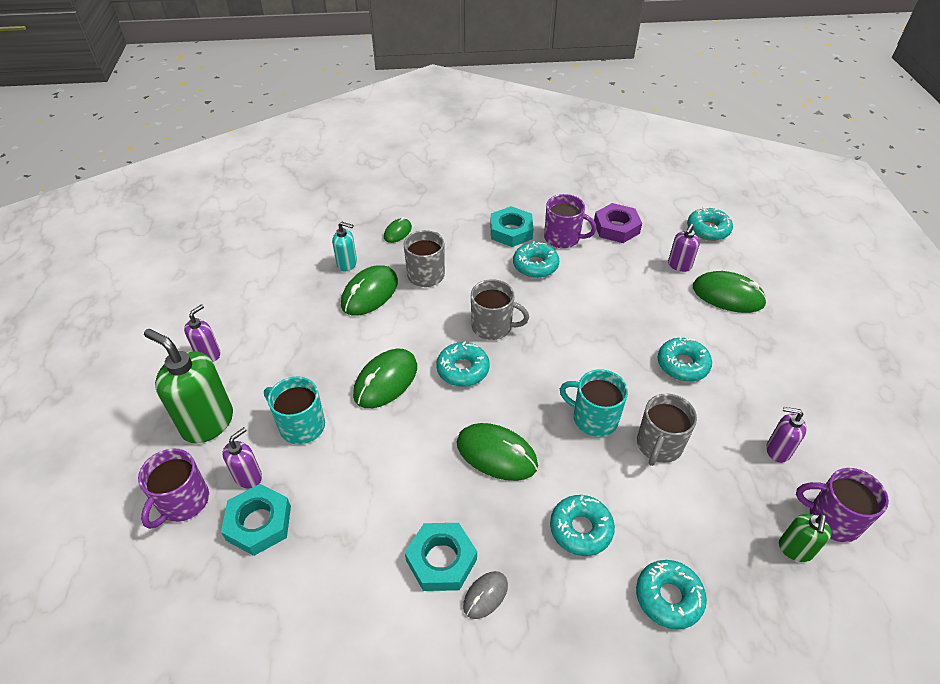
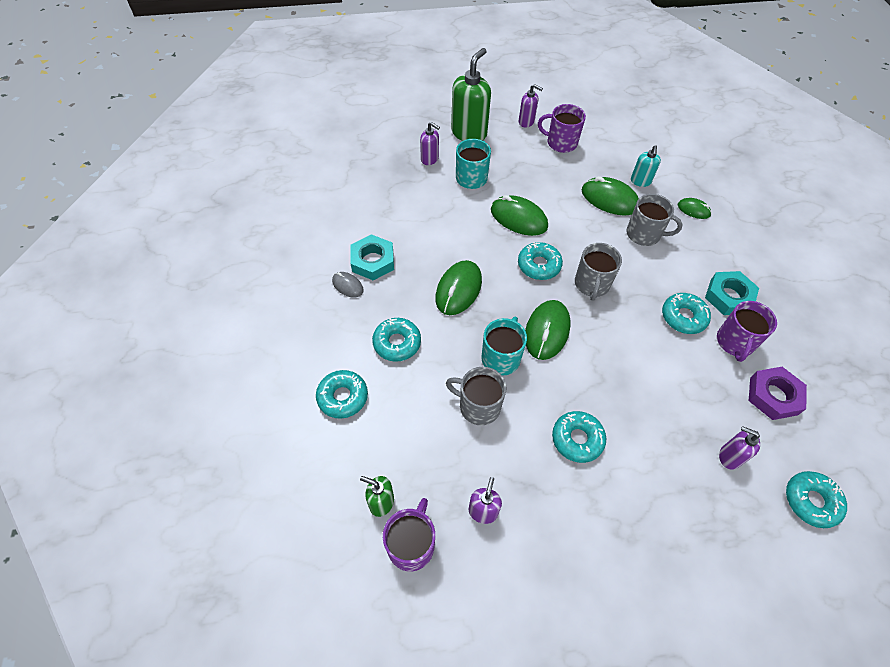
camera: 85 degrees right, 10 degrees up
purple mug [138,448,209,529] -> purple mug moved to [538,104,586,153]
turquoise nut [221,484,291,556] -> none
green mouse [693,271,767,313] -> green mouse moved to [525,300,570,360]

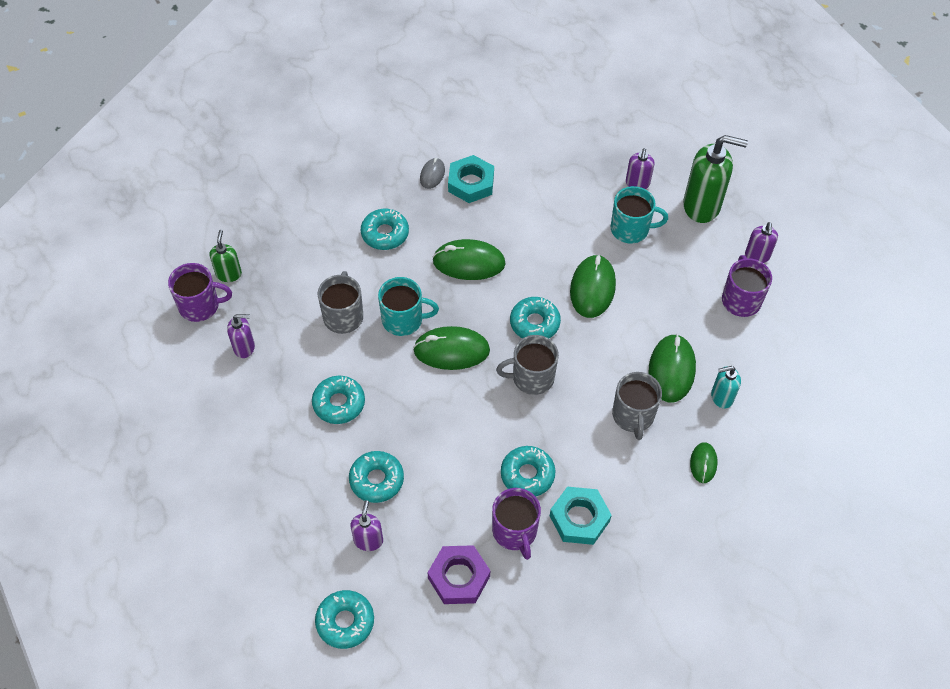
camera: 70 degrees right, 0 degrees up
turquoise donut [316,370,368,419] -> turquoise donut moved to [349,451,404,503]
purple mug [717,301,777,362] -> purple mug turned 105 degrees counterclockwise [492,488,541,560]

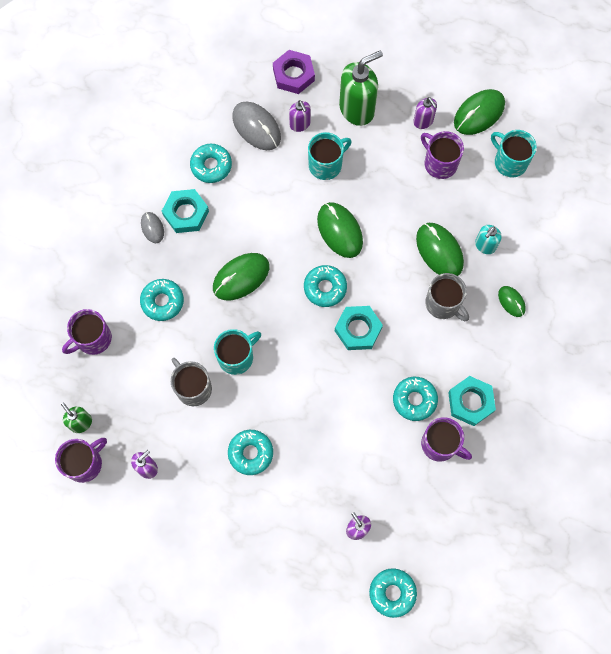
camera: 40 degrees left, 15 degrees up
turquoise donut [349,451,404,503] -> turquoise donut moved to [190,144,232,183]
green mouse [413,326,490,370] -> green mouse moved to [454,89,505,135]
purple nut [427,545,490,604] -> purple nut moved to [273,50,315,94]
grey mug [496,335,559,395] -> turquoise nut [335,306,383,350]
none -> purple mug [62,309,112,355]
none -> grey mouse [232,102,281,150]
none -> turquoise mug [491,130,537,177]

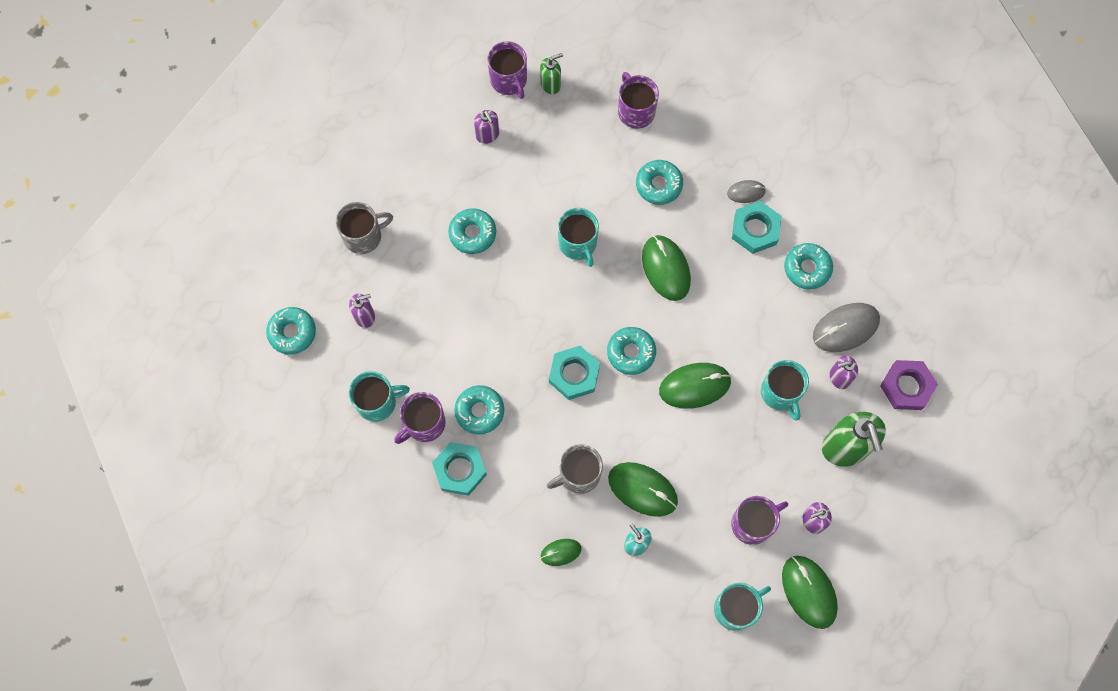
camera: 105 degrees right, 0 degrees up
grey mug [171,358,212,406] -> grey mug moved to [336,202,393,254]
green mouse [416,223,464,276] -> green mouse turned 45 degrees clockwise [608,462,678,517]
none -> turquoise mug [349,371,410,422]

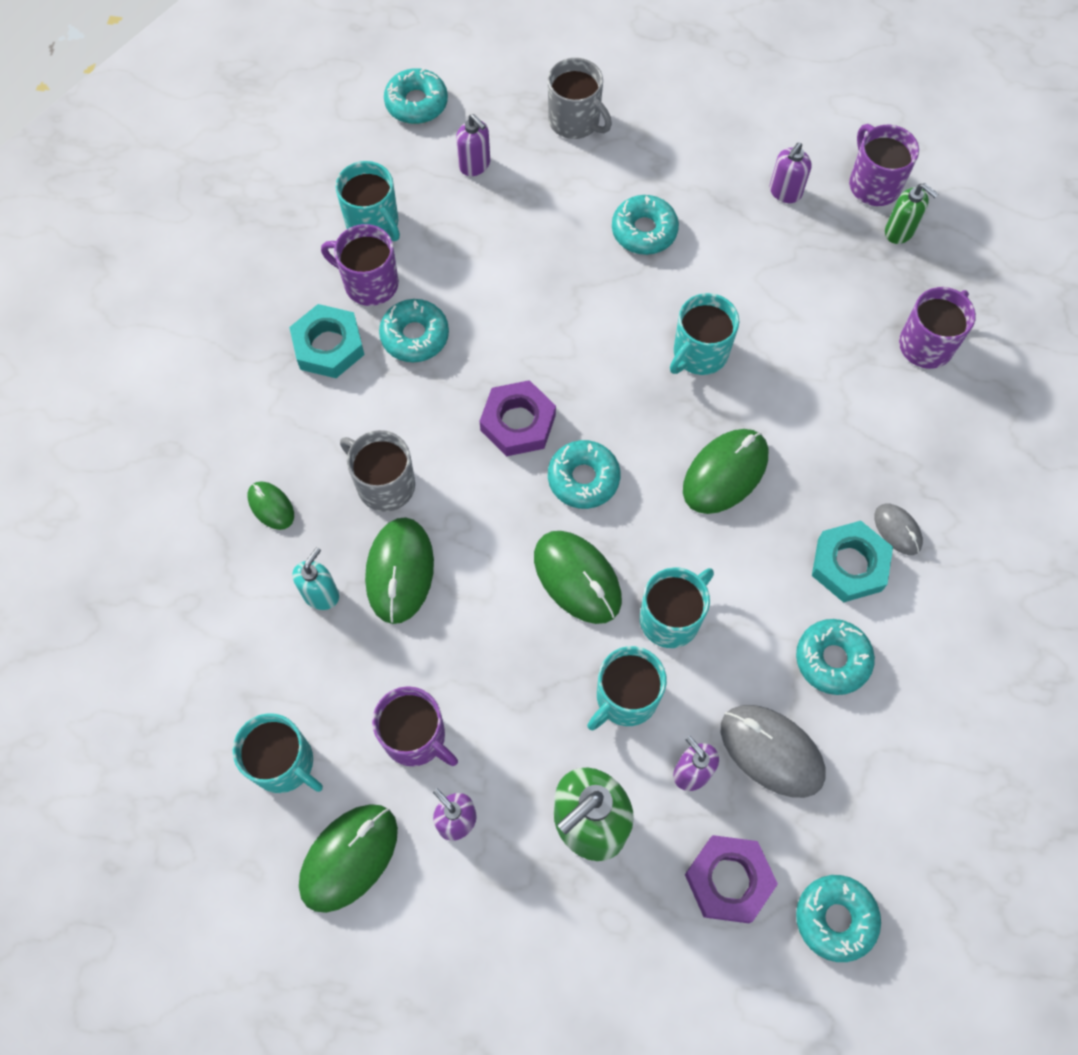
camera: 65 degrees right, 5 degrees down
purple mug [487,41,527,99] -> purple mug turned 120 degrees clockwise [849,124,919,206]
turquoise nut [549,346,600,400] -> purple nut [480,380,556,456]
turquoise donut [636,160,683,205] -> turquoise donut moved to [796,875,881,962]
none -> turquoise mug [640,567,714,648]

